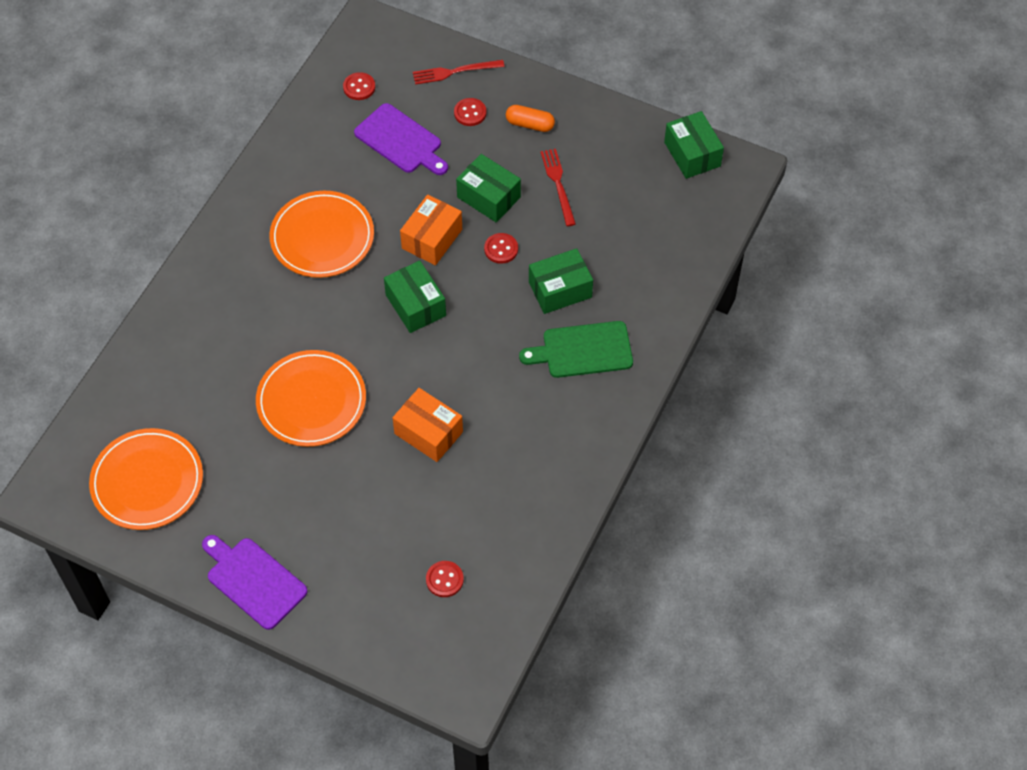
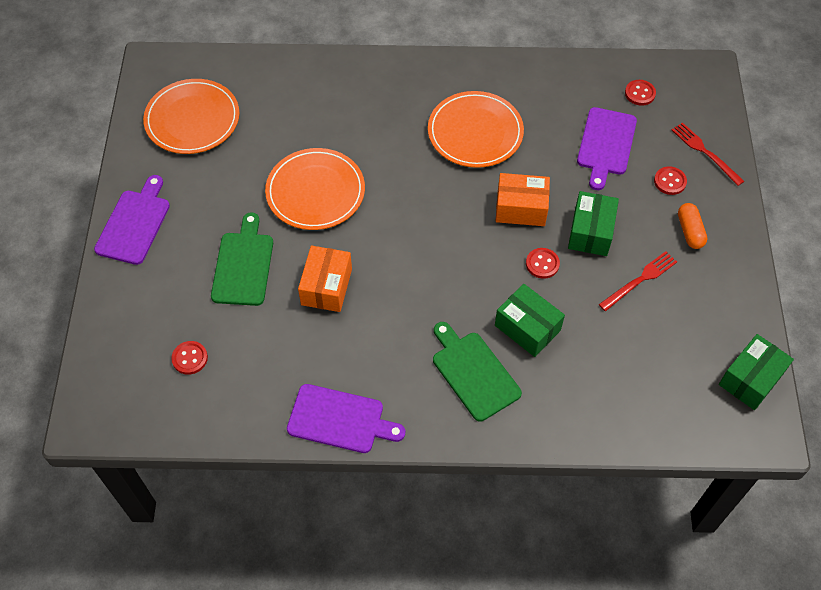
camera: 65 degrees right, 0 degrees up
green box [384,261,446,333] -> none
none -> green cutting board [211,212,273,306]
none -> purple cutting board [287,384,405,453]

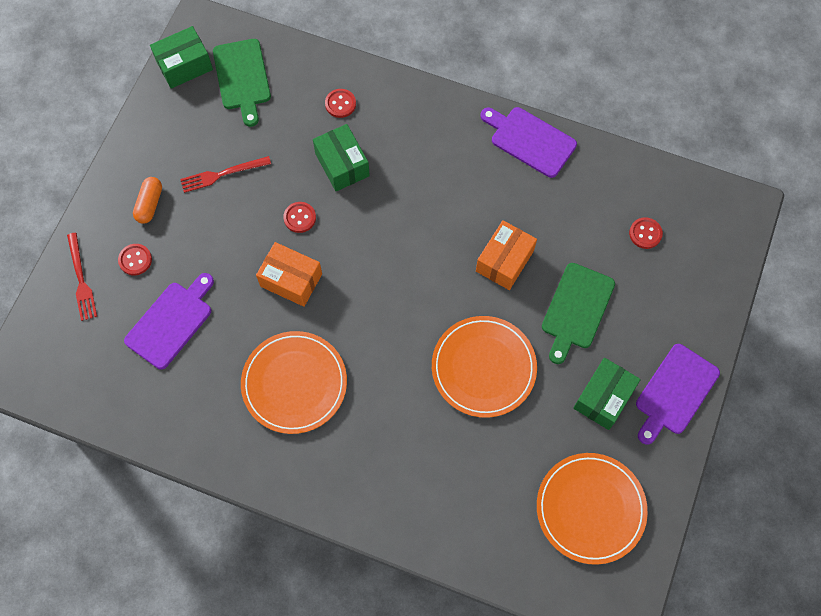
camera: 160 degrees left, 10 degrees up
green cutting board [433,322,522,421] -> green cutting board moved to [213,39,271,127]
green box [568,191,619,256] -> green box moved to [573,358,641,430]
red button [625,80,656,106] -> red button moved to [325,89,356,118]

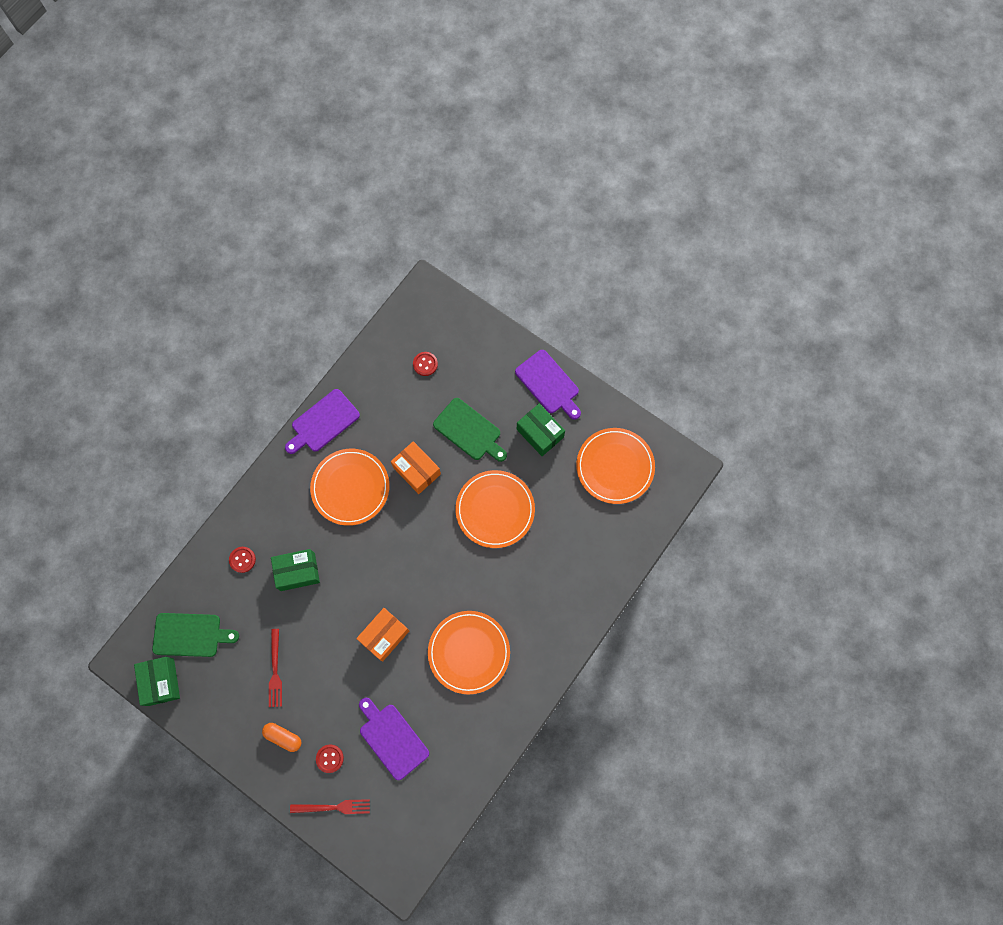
camera: 75 degrees left, 5 degrees up
red button [283,202,316,233] -> none
none -> orange plate [310,449,389,526]

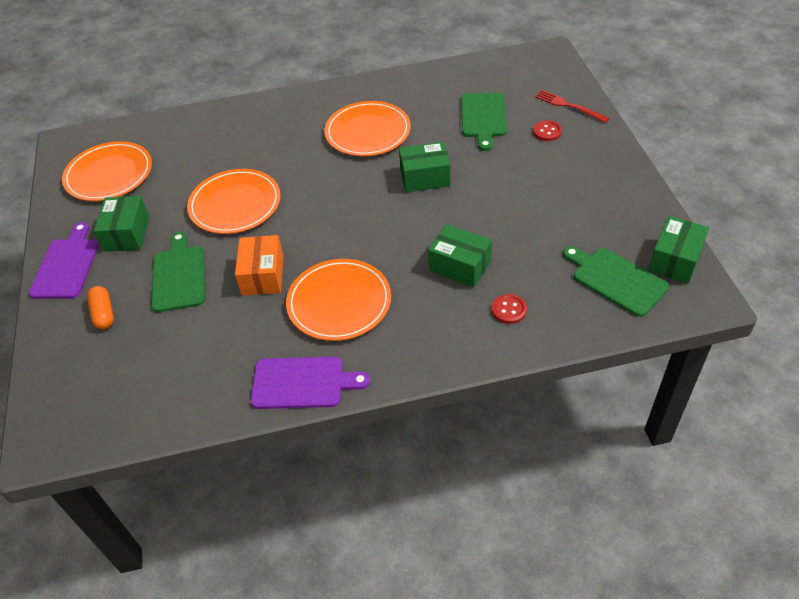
camera: 135 degrees left, 25 degrees down
orange capsule [262,723,301,752] -> orange capsule moved to [87,286,114,329]
red fork [269,629,282,707] -> none
orange box [356,608,409,661] -> green box [399,142,450,192]
purple cutting board [359,698,429,780] -> green cutting board [461,92,507,151]
red button [413,352,438,376] -> none

